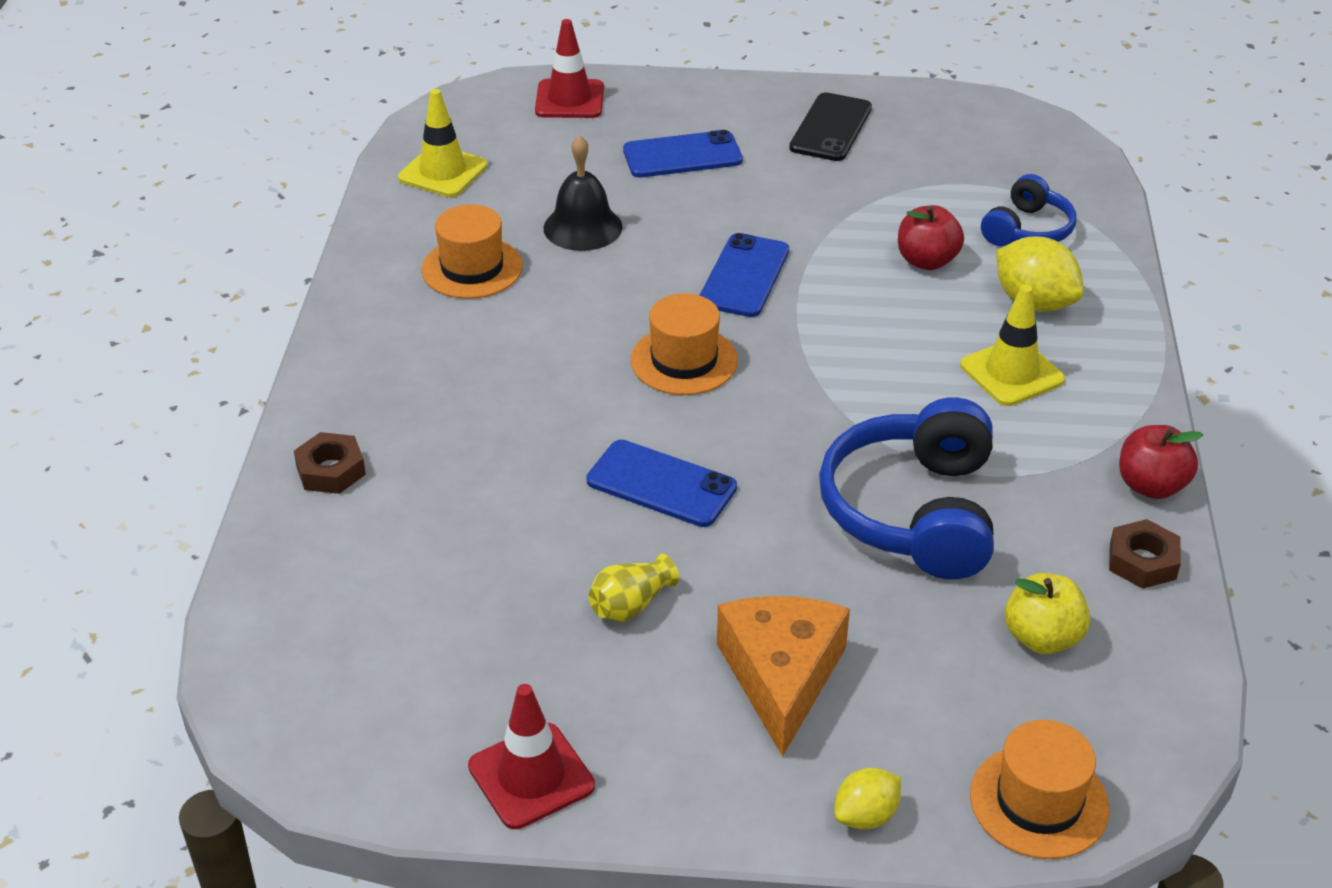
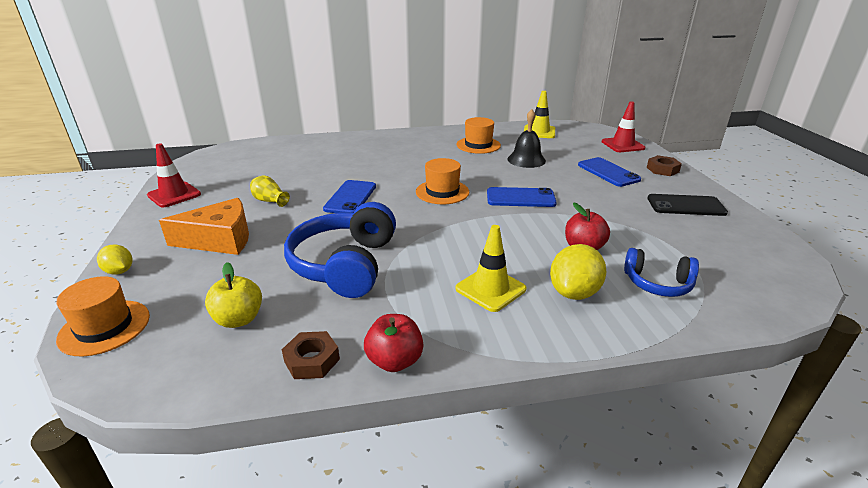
camera: 75 degrees right, 10 degrees down
brown nut [294,432,366,494] -> brown nut moved to [647,155,682,176]
blue headphones [819,397,994,579] -> blue headphones turned 75 degrees counterclockwise [284,202,396,298]

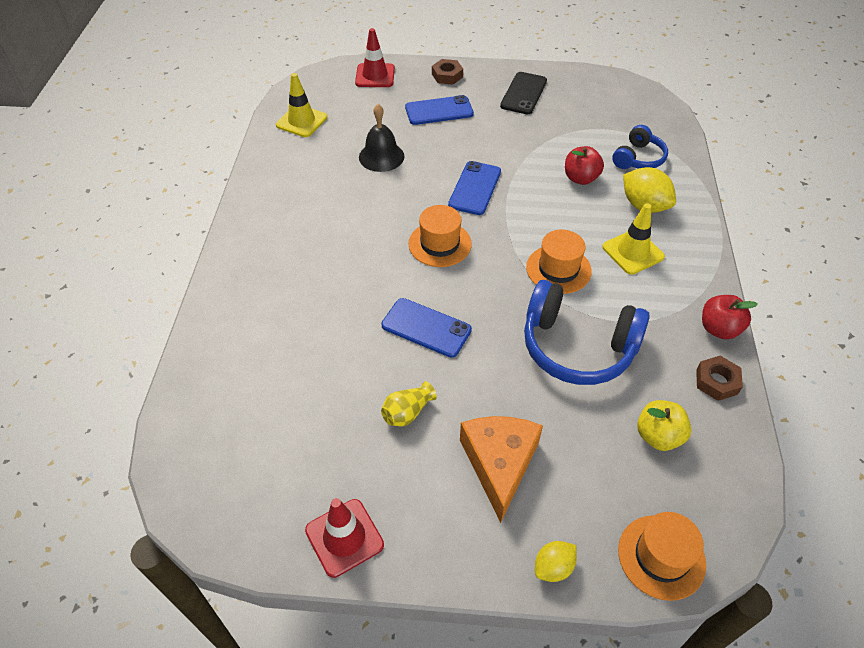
camera: 75 degrees left, 20 degrees up
orange hat [457,117,501,154] -> orange hat moved to [526,230,592,294]

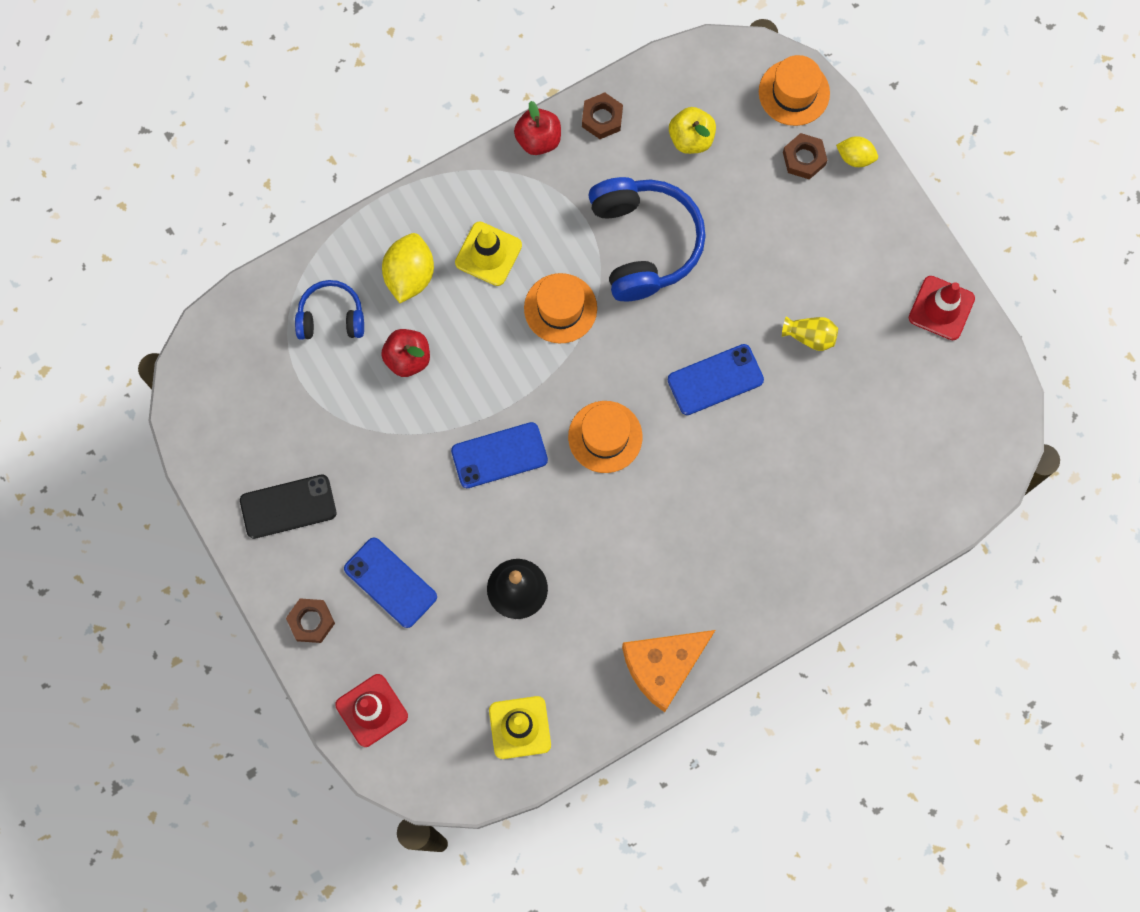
camera: 125 degrees left, 25 degrees up
blue phone [381,298,472,358] -> blue phone turned 75 degrees clockwise [668,344,764,415]
orange cheese [460,416,543,523] -> orange cheese moved to [622,630,715,712]
none -> brown nut [783,133,827,180]

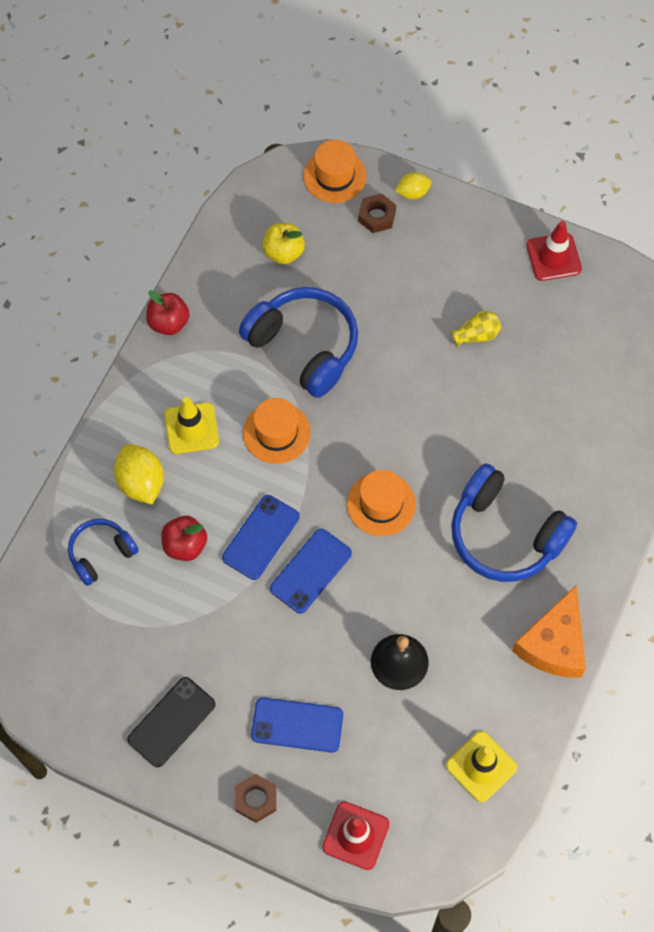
camera: 35 degrees left, 10 degrees down
brown nut [582,92,623,139] -> none
blue phone [668,344,764,415] -> blue phone moved to [222,495,300,580]
none -> blue headphones [451,463,577,582]

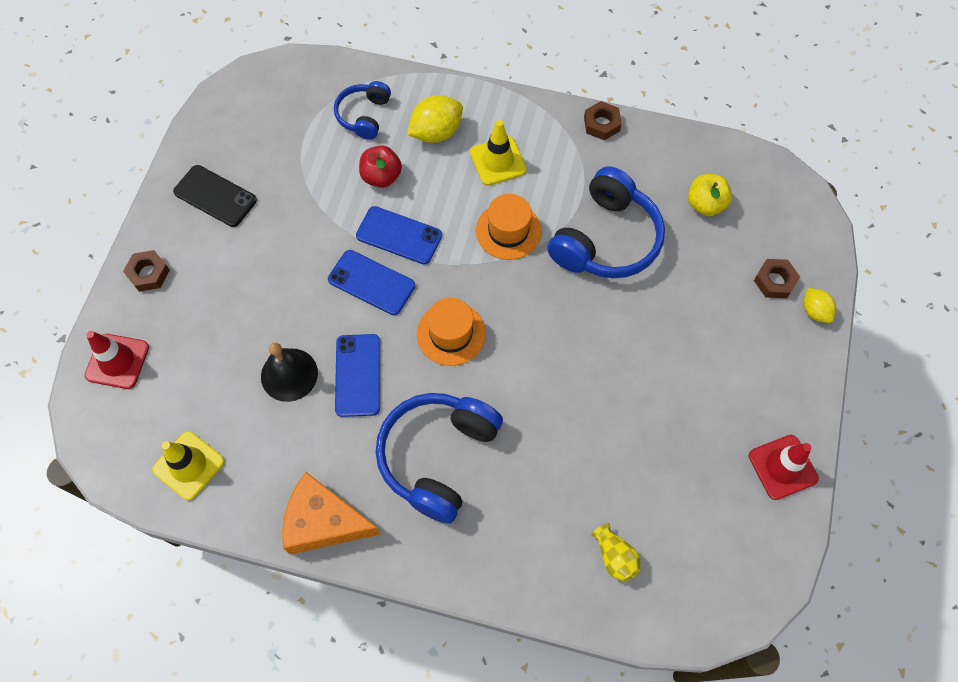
camera: 80 degrees right, 0 degrees up
blue headphones [68,519,139,586] -> blue headphones turned 120 degrees counterclockwise [334,81,391,140]
red apple [146,290,190,335] -> brown nut [584,101,622,140]
blue phone [251,697,343,753] -> blue phone moved to [335,334,380,417]
orange hat [303,140,366,203] -> none
yellow vase [450,311,501,347] -> yellow vase moved to [591,523,641,582]

